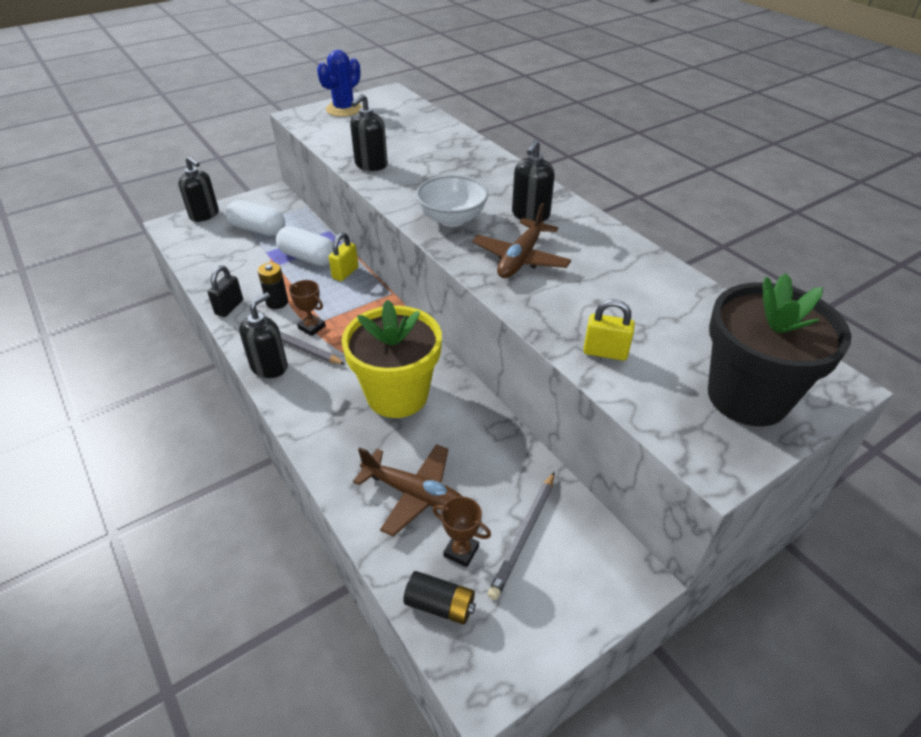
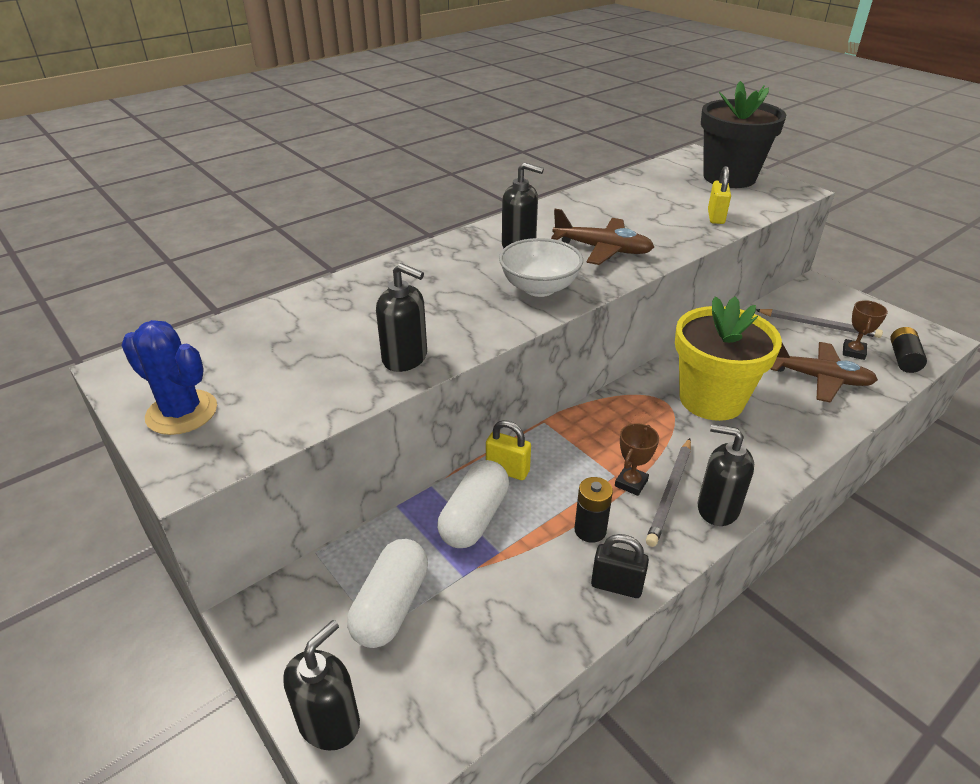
camera: 95 degrees left, 5 degrees down
brown plane [353,444,462,536] -> brown plane turned 90 degrees clockwise [770,342,878,403]

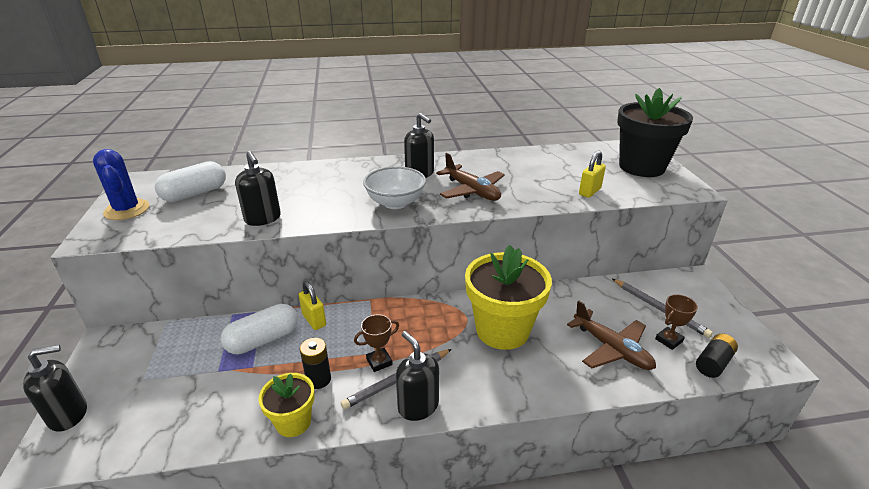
camera: 30 degrees right, 5 degrees down
white capsule [347,539,428,648] -> white capsule moved to [155,161,226,202]
black padlock [591,534,649,598] -> yellow flower pot [258,373,315,437]

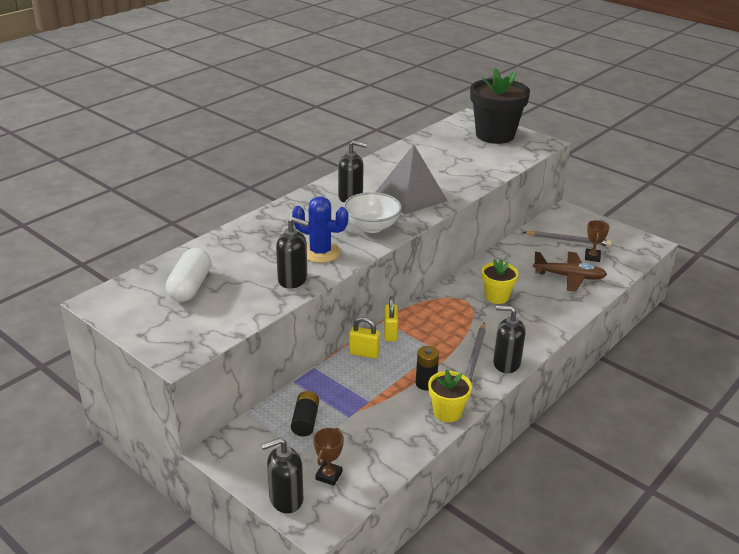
camera: 40 degrees left, 0 degrees up
black soap dispenser [23,345,87,432] -> black soap dispenser turned 135 degrees counterclockwise [261,438,303,513]
blue cactus [93,149,149,220] -> blue cactus moved to [292,196,348,263]
white capsule [221,304,298,354] -> none
brown trophy [354,314,399,372] -> brown trophy moved to [313,428,344,486]
brown plane [436,153,505,201] -> grey pyramid [376,145,448,215]
yellow flower pot [465,245,552,350] -> yellow flower pot [482,259,518,304], size x0.53
yellow padlock [579,151,606,198] -> yellow padlock moved to [384,296,398,341]
black battery [696,334,738,378] -> black battery moved to [291,391,319,437]

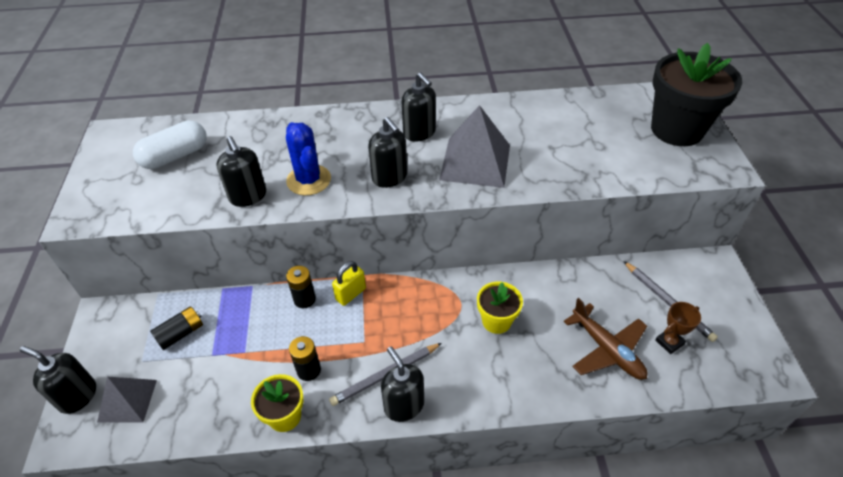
camera: 45 degrees right, 15 degrees up
brown trophy [313,428,344,486] -> grey pyramid [97,377,157,423]
white bowl [344,192,402,233] -> black soap dispenser [368,117,407,188]
yellow padlock [349,317,380,359] -> black battery [286,266,316,309]

